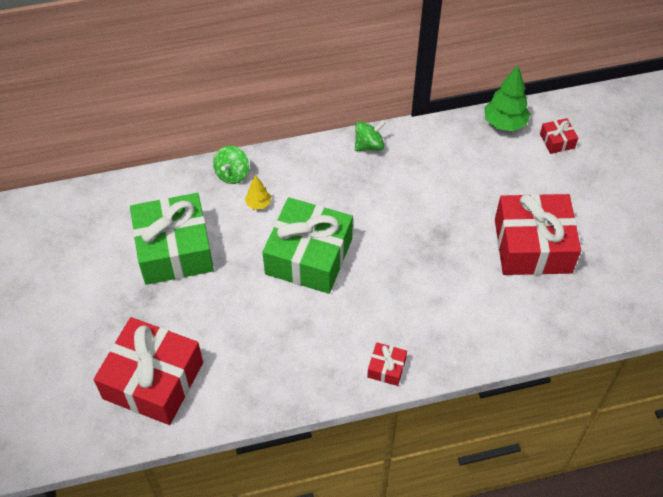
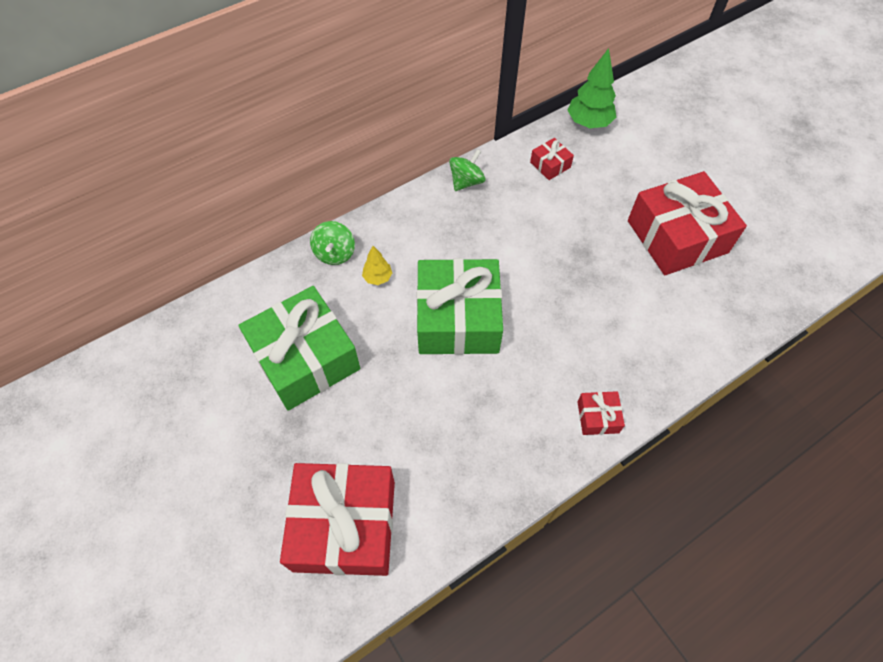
camera: 20 degrees left, 5 degrees up
red gift [540,118,578,154] -> red gift moved to [530,138,574,180]

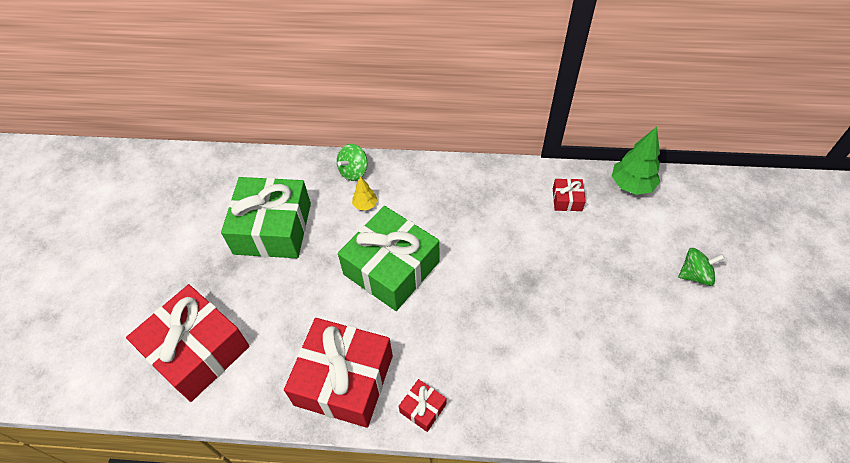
camera: 40 degrees right, 5 degrees down
green spinning top [449,149,486,191] -> green spinning top moved to [678,248,725,286]
red gift [628,171,747,275] -> red gift moved to [284,318,393,428]

